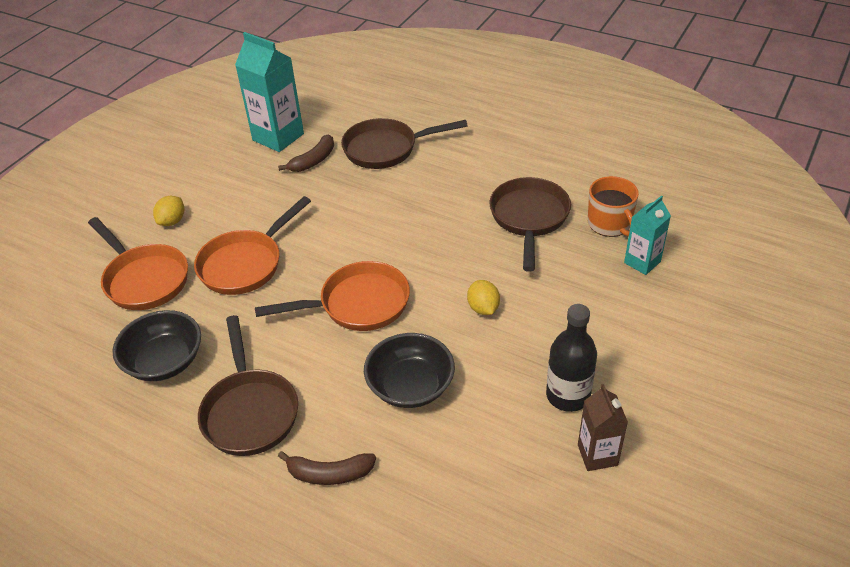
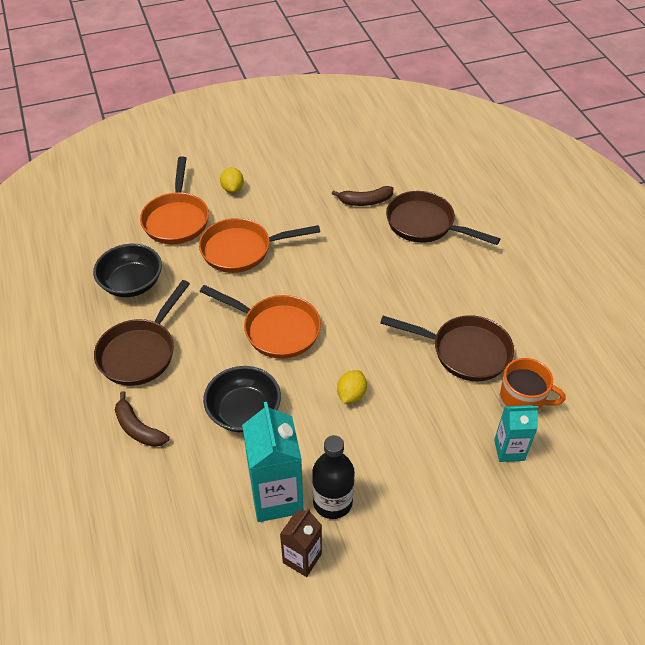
camera: 40 degrees right, 5 degrees up
yellow lemon [153,196,184,226] -> yellow lemon turned 75 degrees counterclockwise [220,167,244,193]
turquoise carton [235,32,304,152] -> turquoise carton moved to [242,402,303,522]
brown pan [489,177,571,272] -> brown pan turned 60 degrees clockwise [380,315,514,381]
orange mug [588,176,639,237] -> orange mug turned 90 degrees counterclockwise [499,358,566,413]

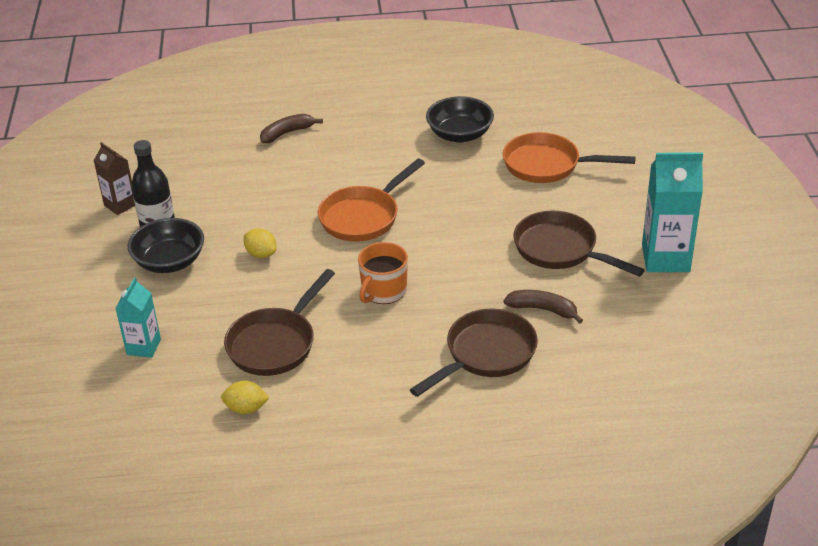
camera: 105 degrees right, 10 degrees down
brown pan [94,280,190,386] -> brown pan moved to [513,211,645,277]
orange pan [199,218,320,273] -> none
black bowl [203,366,281,432] -> black bowl moved to [128,218,204,273]
yellow lemon [220,167,244,193] -> yellow lemon moved to [221,381,269,414]
turquoise carton [242,402,303,522] -> turquoise carton moved to [642,152,703,272]
brown banana [332,186,393,206] -> brown banana turned 105 degrees clockwise [504,290,583,324]
orange mug [499,358,566,413] -> orange mug moved to [358,242,408,304]

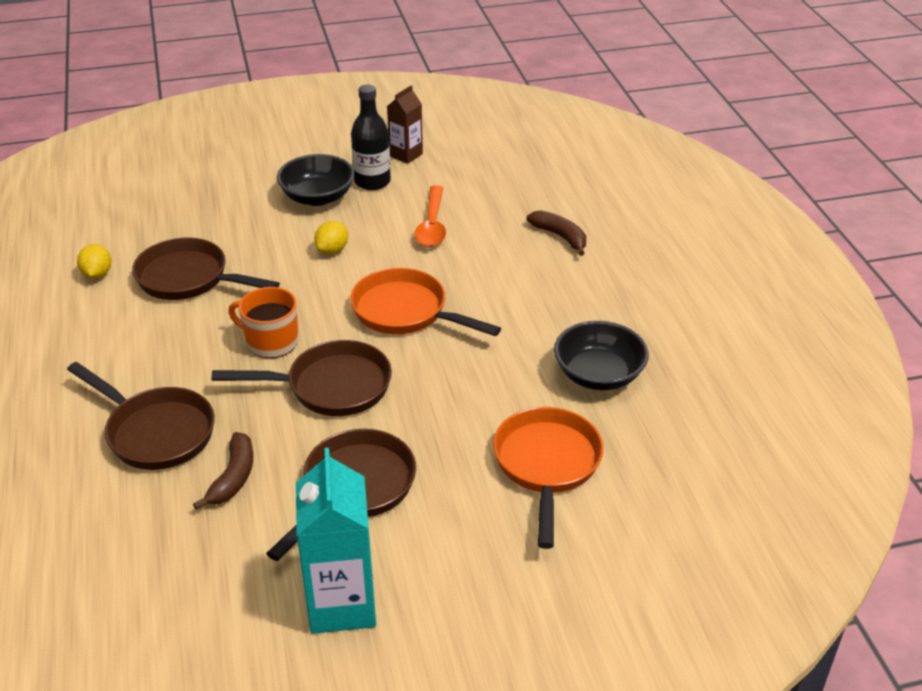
camera: 80 degrees right, 0 degrees up
turquoise carton [115,277,161,358] -> none
none -> brown pan [212,340,392,416]
none -> orange spoon [414,185,446,247]

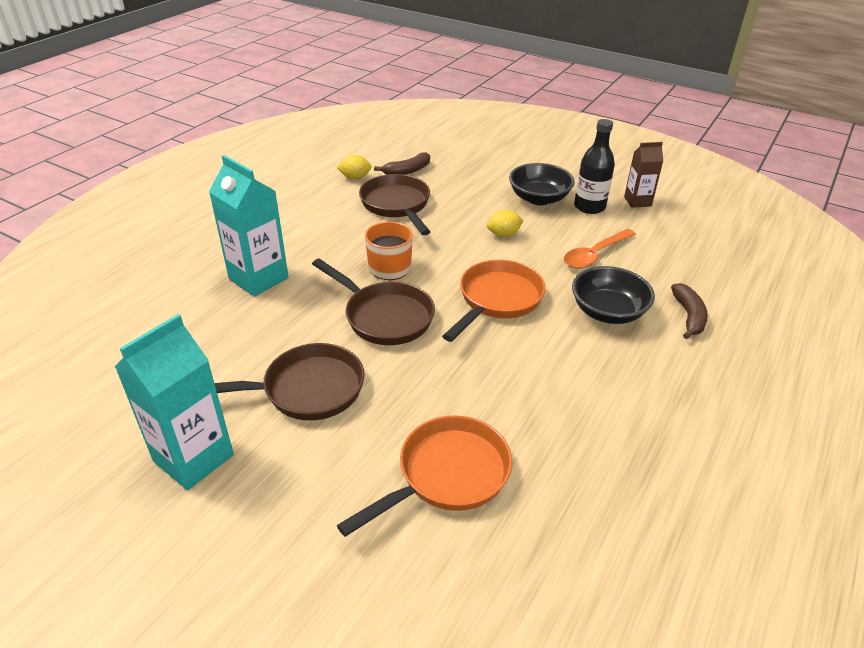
camera: 45 degrees right, 0 degrees up
brown pan [67,362,215,470] -> turquoise carton [209,155,289,297]
yellow lemon [77,244,111,279] -> yellow lemon turned 45 degrees clockwise [337,155,372,179]
brown banana [193,432,253,510] -> brown banana moved to [374,152,430,175]
orange pan [350,268,501,336] -> orange pan turned 45 degrees clockwise [442,260,546,342]
black bowl [554,321,649,390] -> black bowl moved to [572,266,655,324]

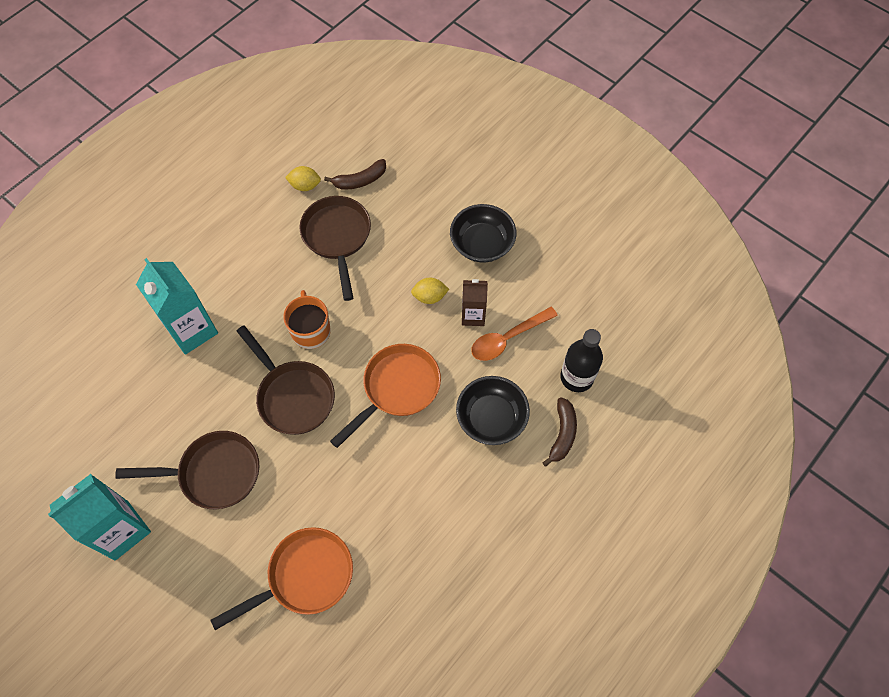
camera: 10 degrees right, 25 degrees up
black bottle [574,119,615,214] -> black bottle moved to [560,329,603,392]
brown carton [624,142,663,208] -> brown carton moved to [462,279,488,326]

